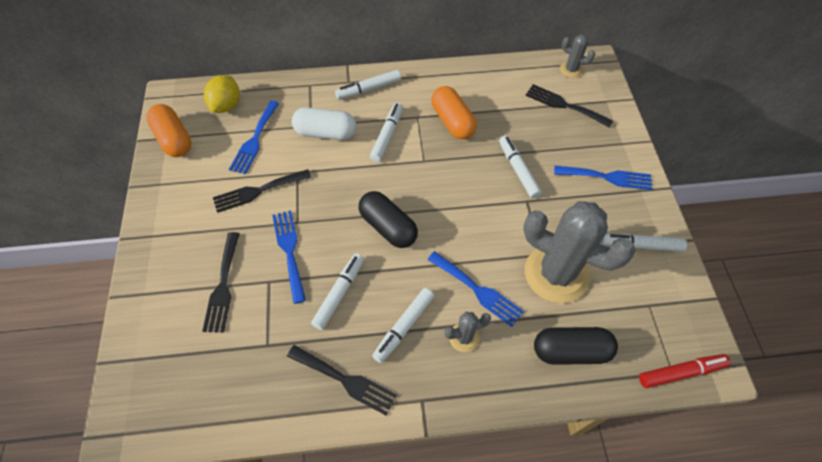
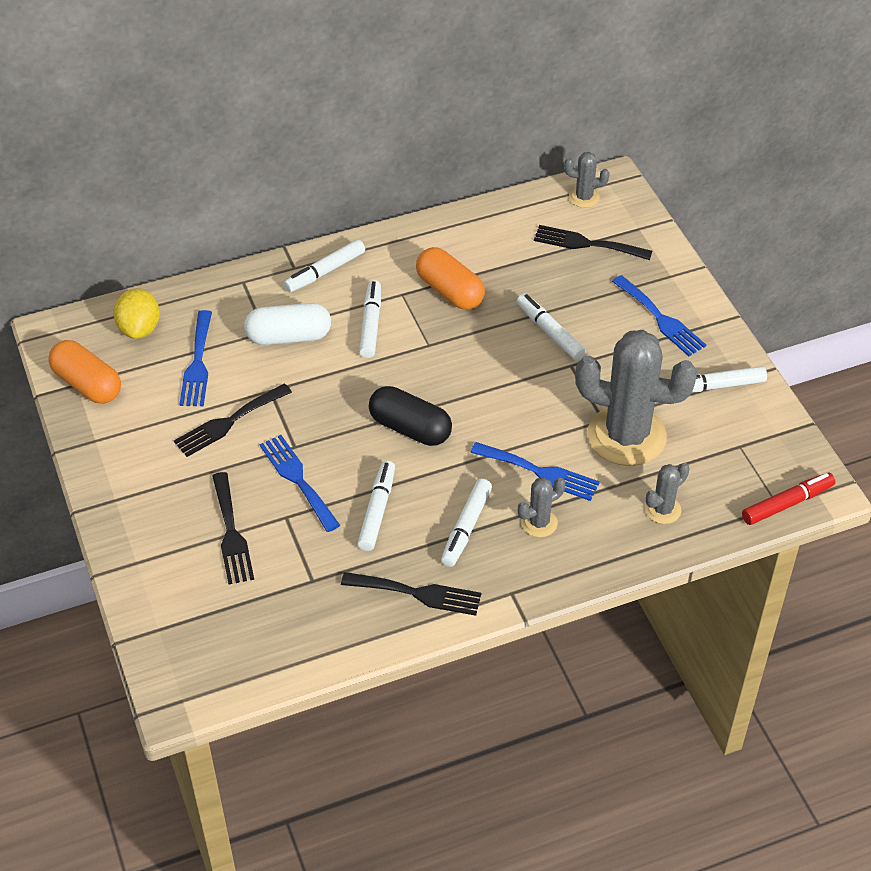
camera: 15 degrees left, 10 degrees down
black capsule [534,327,618,365] -> grey cactus [645,463,689,524]
blue fork [554,166,652,190] -> blue fork turned 60 degrees clockwise [612,275,706,356]

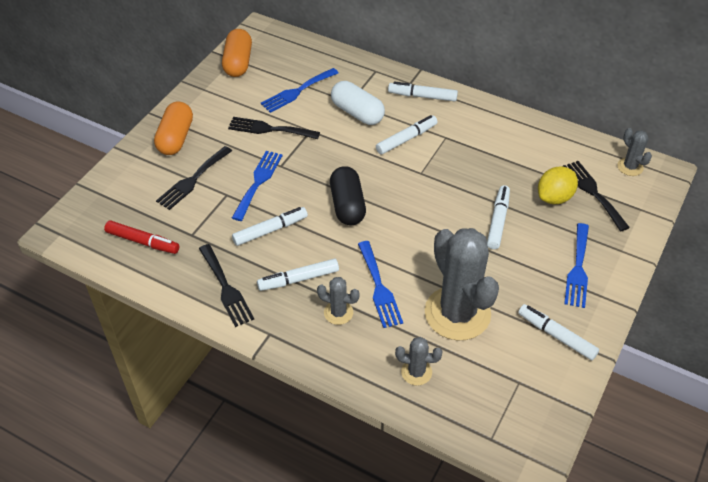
camera: 50 degrees right, 0 degrees up
yellow lemon [114,288,160,339] -> yellow lemon moved to [538,166,578,204]
orange capsule [416,247,485,310] -> orange capsule moved to [154,101,193,155]
red marker [742,472,836,525] -> red marker moved to [104,220,179,254]

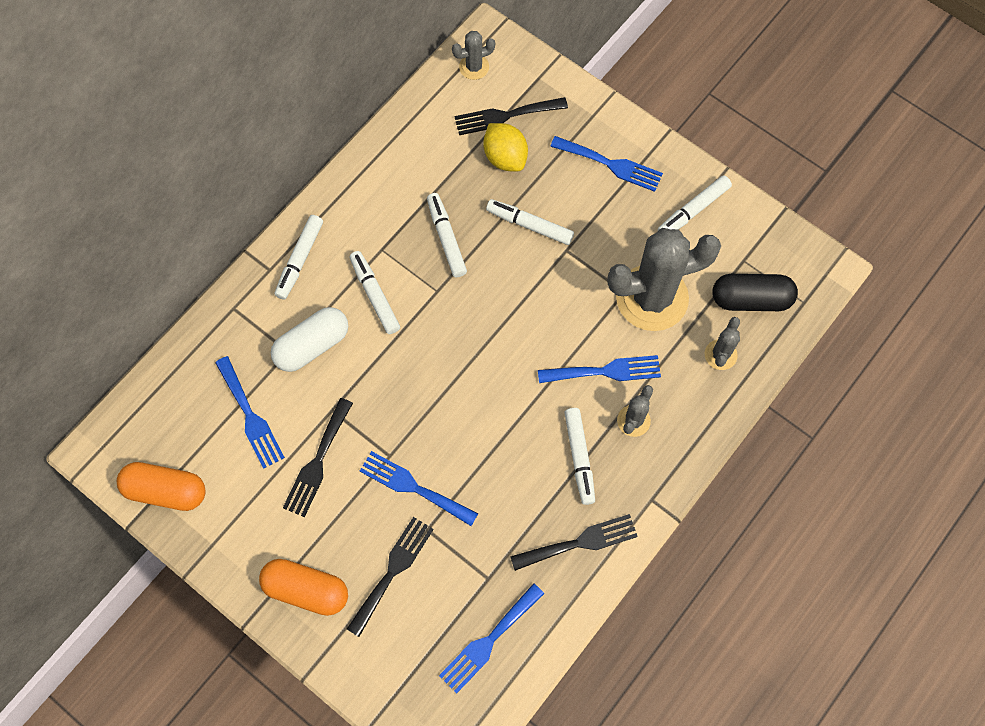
camera: 80 degrees left, 20 degrees up
red marker [104,220,179,254] -> blue fork [439,583,544,694]
black fork [156,146,232,210] -> black fork turned 105 degrees counterclockwise [347,517,434,637]
white marker [232,207,308,246] -> white marker moved to [427,193,467,277]
black capsule [330,166,366,225] -> black capsule moved to [712,274,798,311]

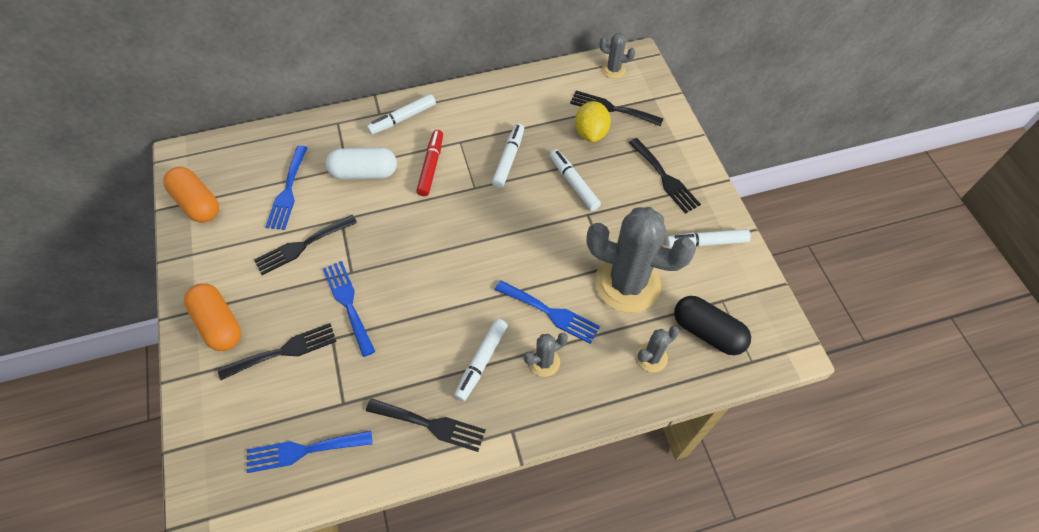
camera: 35 degrees right, 10 degrees down
white marker [350,251,400,334] -> red marker [417,130,443,196]
blue fork [550,136,663,192] -> black fork [629,138,701,214]

